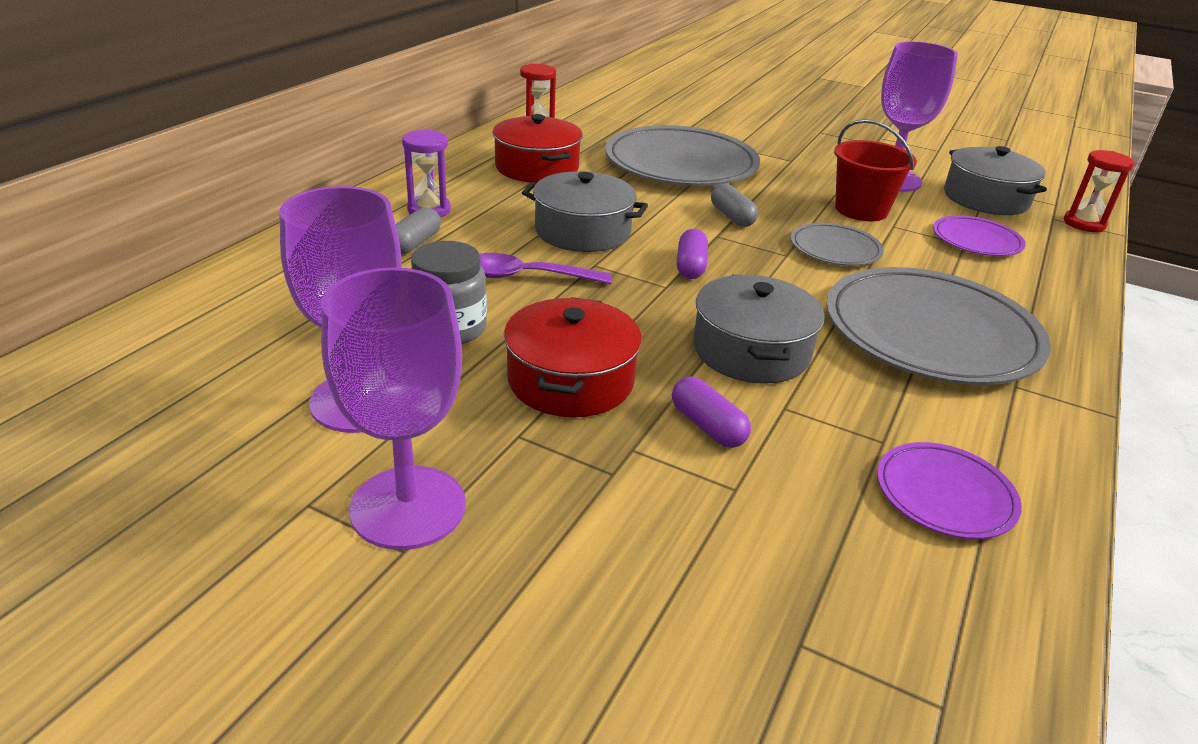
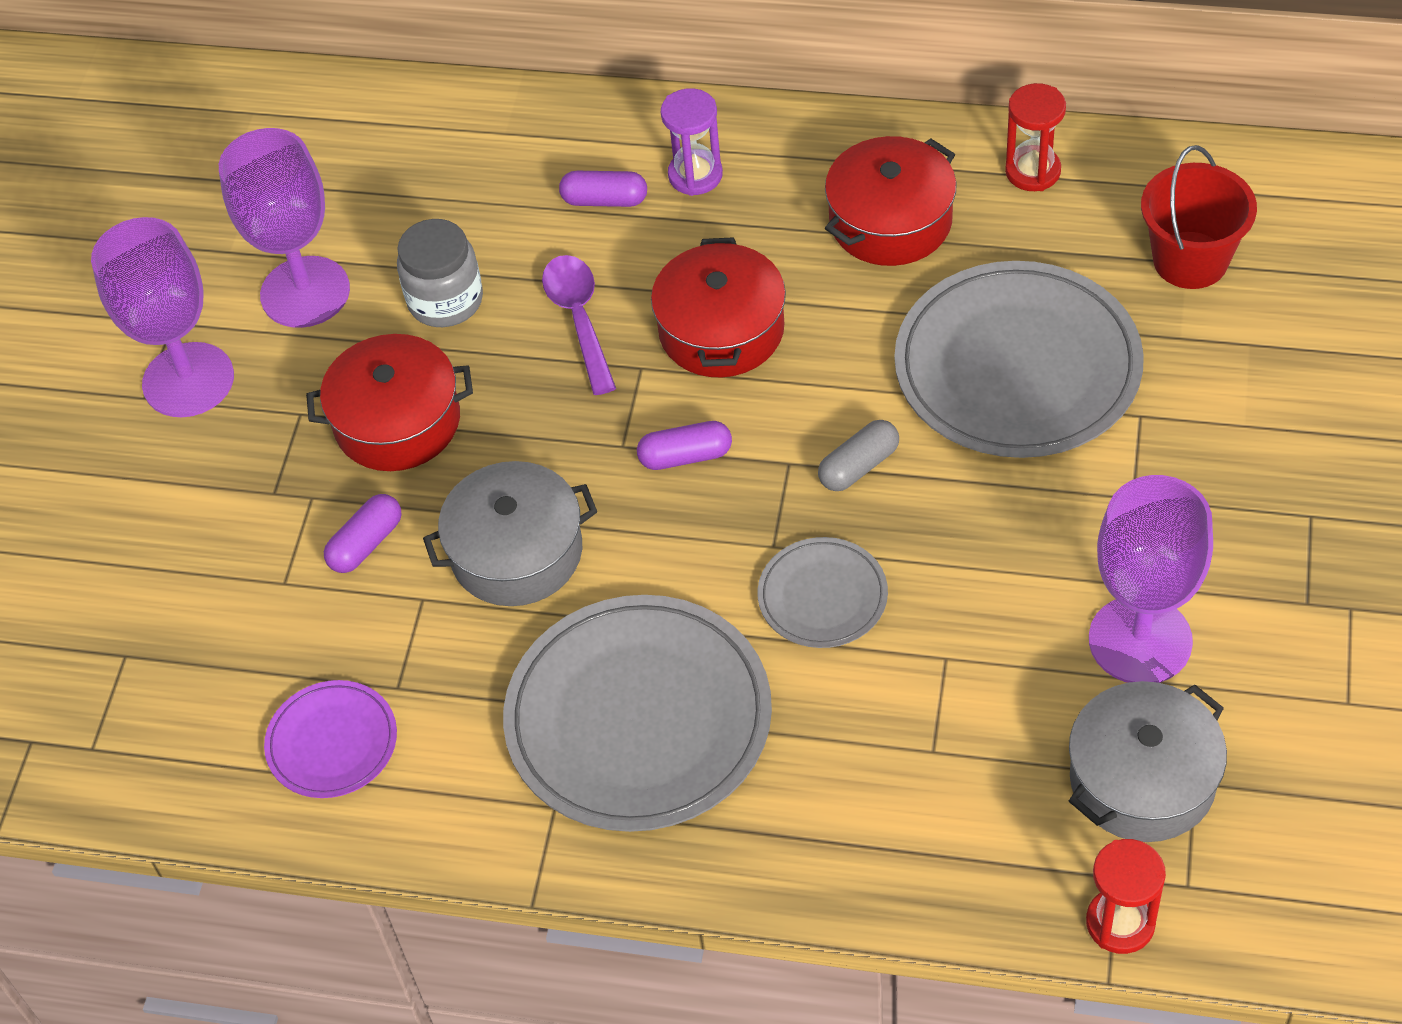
camera: 80 degrees right, 20 degrees up
grey capsule [396,207,441,254] -> purple capsule [559,171,647,207]
grey pot [522,171,648,252] -> red pot [651,237,786,377]
red bucket [834,119,917,221] -> red bucket moved to [1141,145,1257,289]
purple plate [933,215,1026,256] -> none

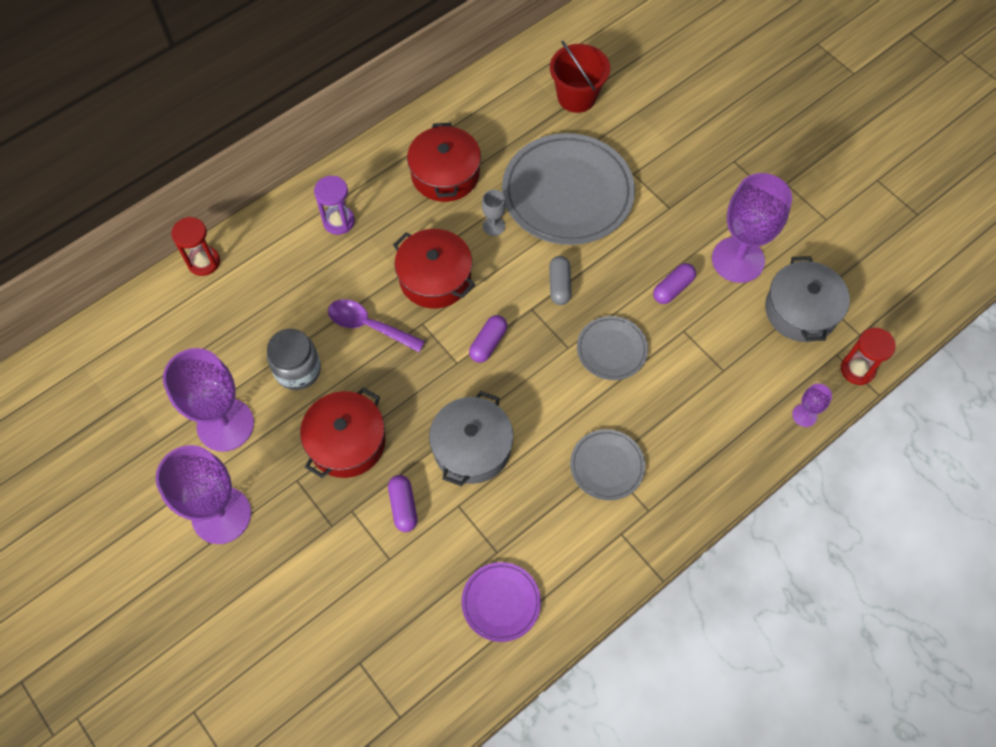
camera: 55 degrees left, 10 degrees up
grey plate [503,595,772,832] -> grey plate [570,429,645,501], size x0.50
purple capsule [559,171,647,207] -> purple capsule moved to [653,263,696,304]
red hourglass [1005,83,1066,191] -> red hourglass moved to [171,217,220,276]
none -> grey goblet [482,190,506,236]
none -> purple goblet [792,384,832,427]

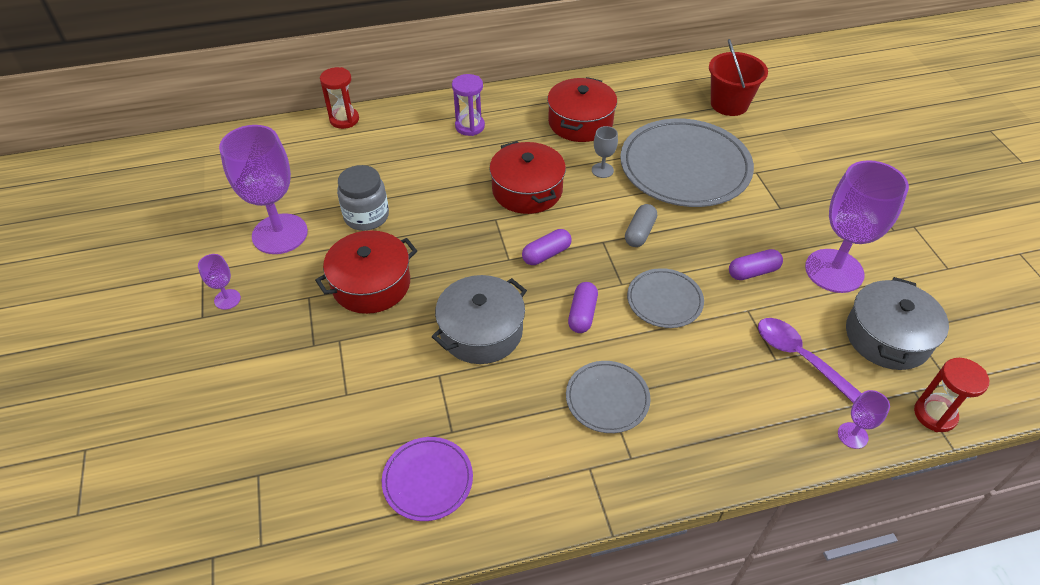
camera: 25 degrees right, 15 degrees down
purple goblet [155,445,251,544] -> purple goblet [198,254,241,310], size x0.44
purple spoon [328,299,425,352] -> purple spoon moved to [758,318,862,403]
purple capsule [388,475,417,532] -> purple capsule moved to [568,282,598,333]

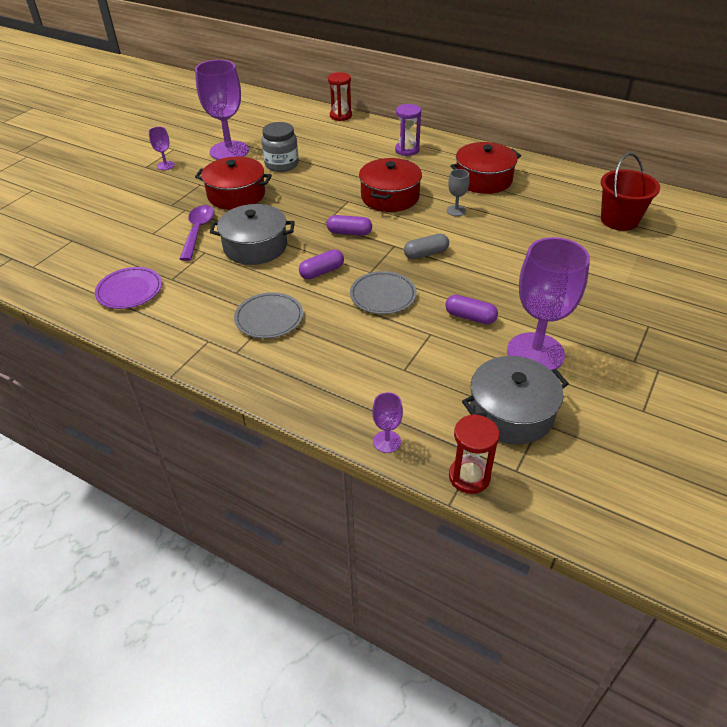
camera: 45 degrees right, 5 degrees down
grey plate [620,118,754,207] -> none
purple spoon [758,318,862,403] -> purple spoon moved to [180,205,214,261]

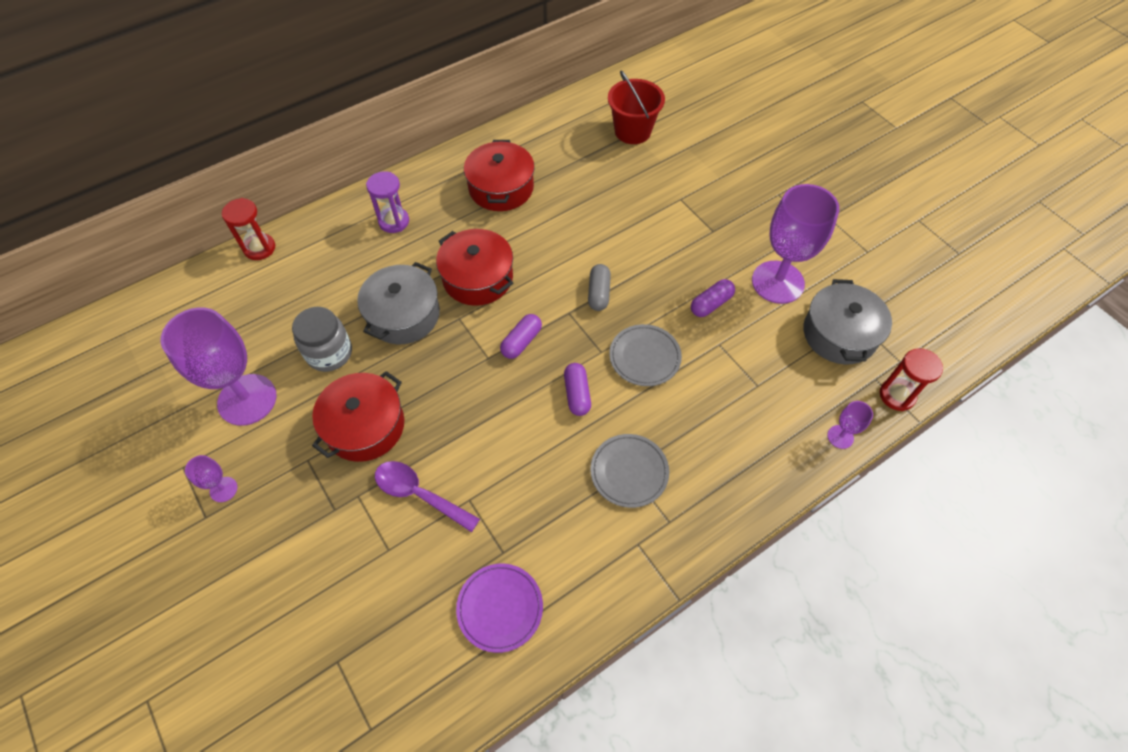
camera: 65 degrees left, 15 degrees up
grey pot [210,204,295,265] -> grey pot moved to [357,262,440,344]
grey goblet [447,169,470,216] -> none

